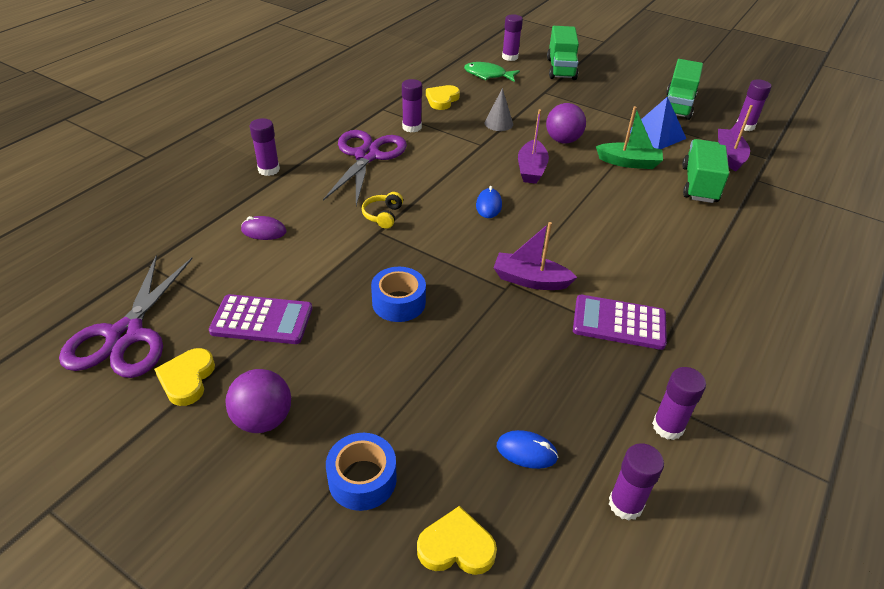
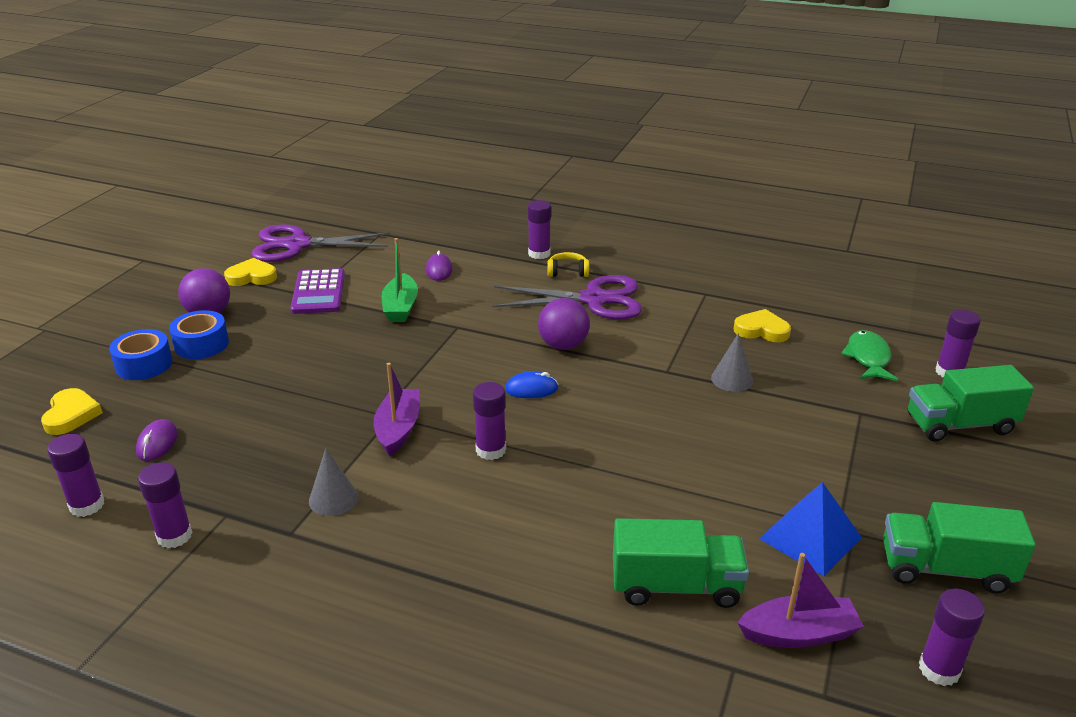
camera: 80 degrees right, 10 degrees down
yellow headphones [362,192,403,229] -> yellow headphones moved to [547,252,589,277]
blue tape [371,267,426,322] -> blue tape moved to [169,310,229,359]
purple glue stick [402,79,422,132] -> purple glue stick moved to [473,382,506,460]
blue mouse [497,430,558,469] -> purple mouse [136,419,178,461]
purple boat [518,109,549,184] -> none
purple ball [546,103,586,143] -> purple ball moved to [538,298,590,350]
purple calculator [573,295,667,350] -> grey cone [309,448,358,516]
green boat [596,106,663,169] -> green boat moved to [381,238,418,322]

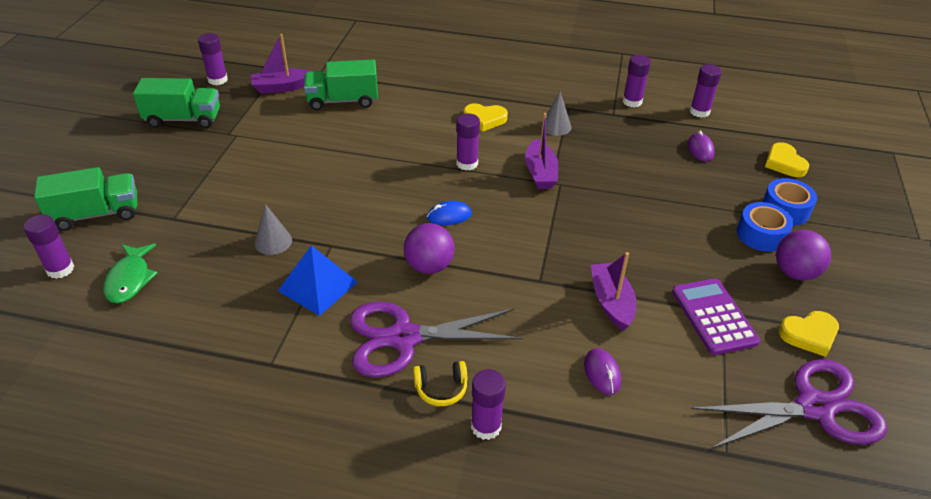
camera: 170 degrees right, 10 degrees up
green boat [381,238,418,322] -> purple boat [591,252,636,331]
yellow heart [734,309,791,342] -> yellow heart moved to [464,103,508,132]
blue pyramid [759,482,862,576] -> blue pyramid moved to [278,245,357,316]

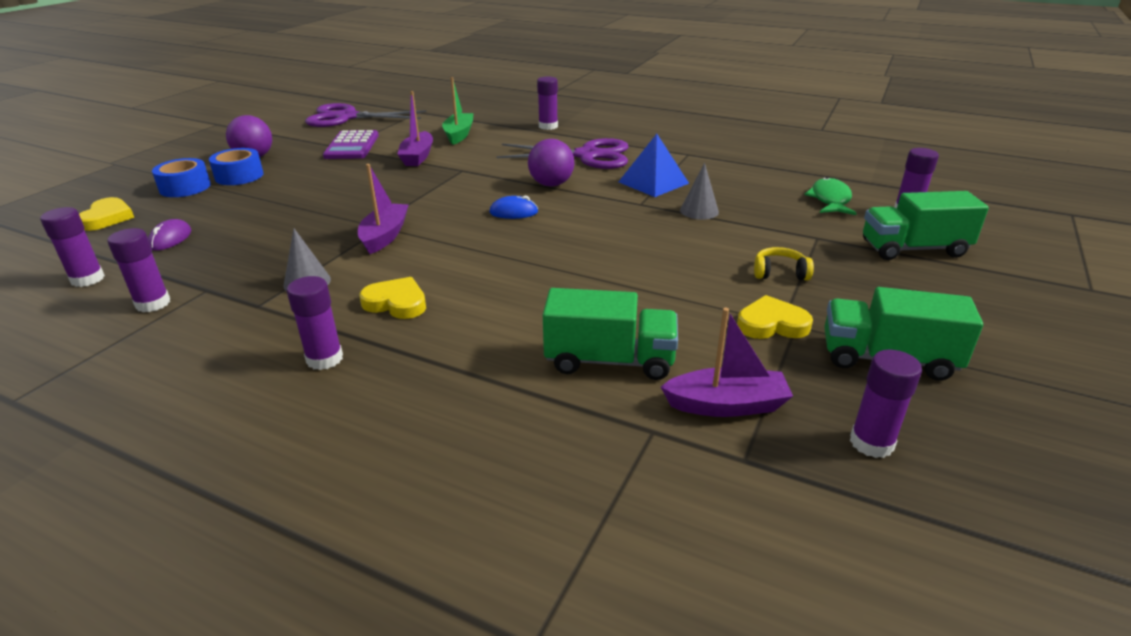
camera: 165 degrees left, 10 degrees down
yellow headphones [413,361,467,406] -> yellow headphones moved to [754,247,814,281]
purple glue stick [456,113,480,171] -> purple glue stick moved to [287,276,343,370]
purple mouse [584,348,621,395] -> green boat [442,77,473,145]
yellow heart [779,311,839,357] -> yellow heart moved to [737,295,813,339]

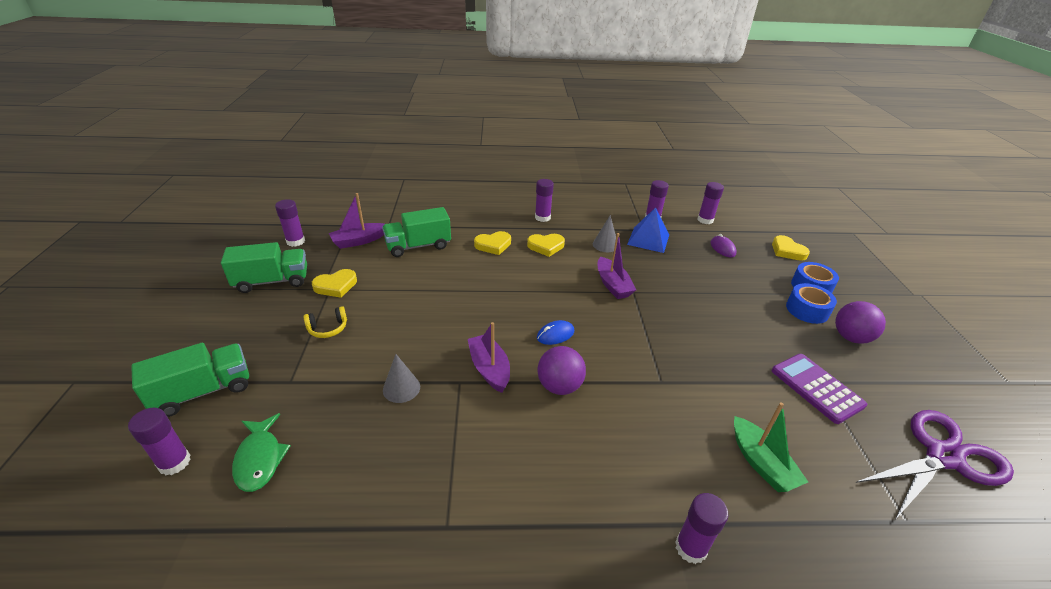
camera: 150 degrees right, 5 degrees up
purple boat [397,91,433,166] -> purple boat moved to [468,322,510,393]
purple scissors [496,138,628,169] -> none
blue pyramid [619,134,689,197] -> blue pyramid moved to [627,207,669,253]
none -> yellow heart [474,231,511,255]

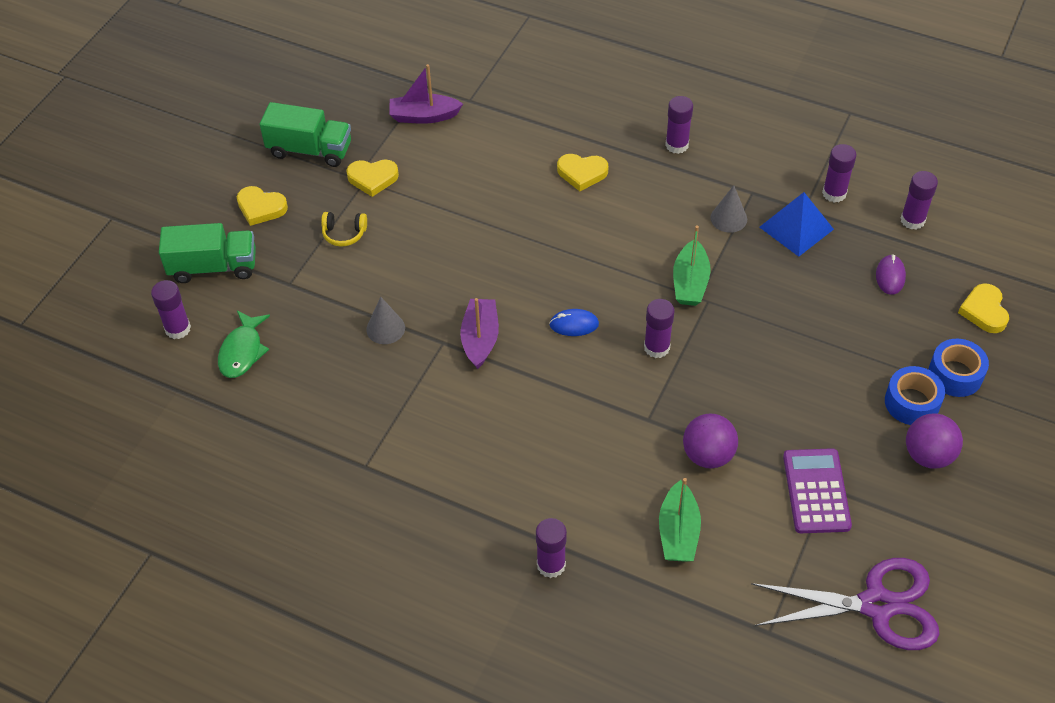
camera: 30 degrees right, 15 degrees up
purple glue stick [275,199,305,247] -> purple glue stick moved to [644,299,674,358]
green truck [382,207,451,257] -> none
yellow heart [527,234,565,257] -> yellow heart moved to [237,186,288,226]
purple ball [537,346,586,395] -> purple ball moved to [683,414,738,468]
purple boat [598,233,636,299] -> green boat [673,225,711,306]

